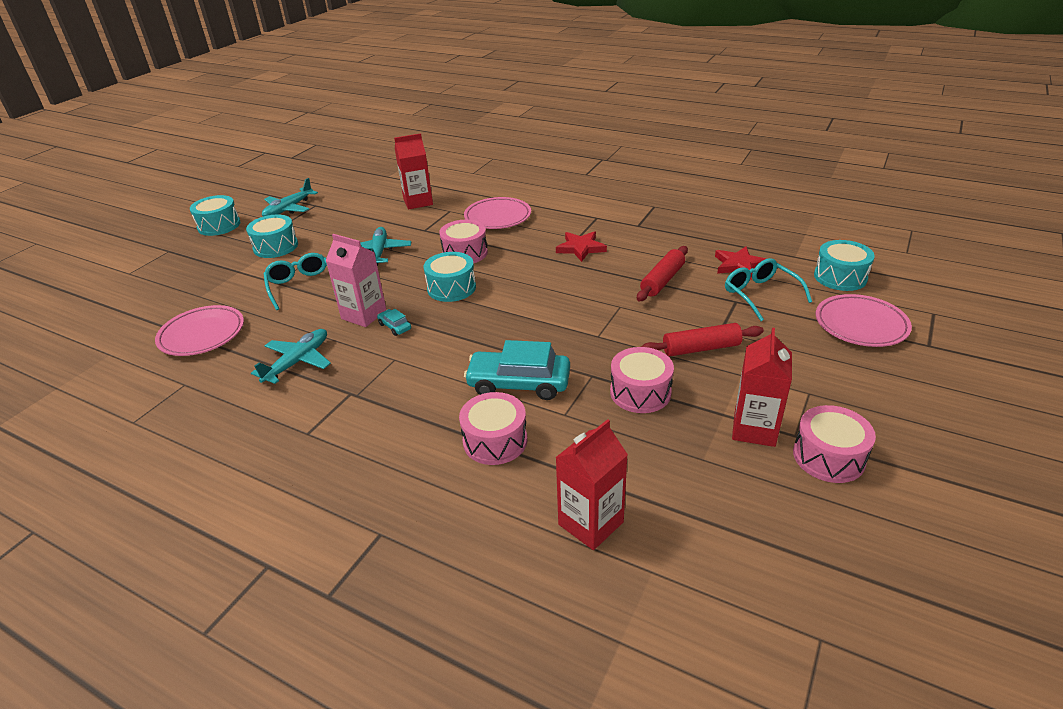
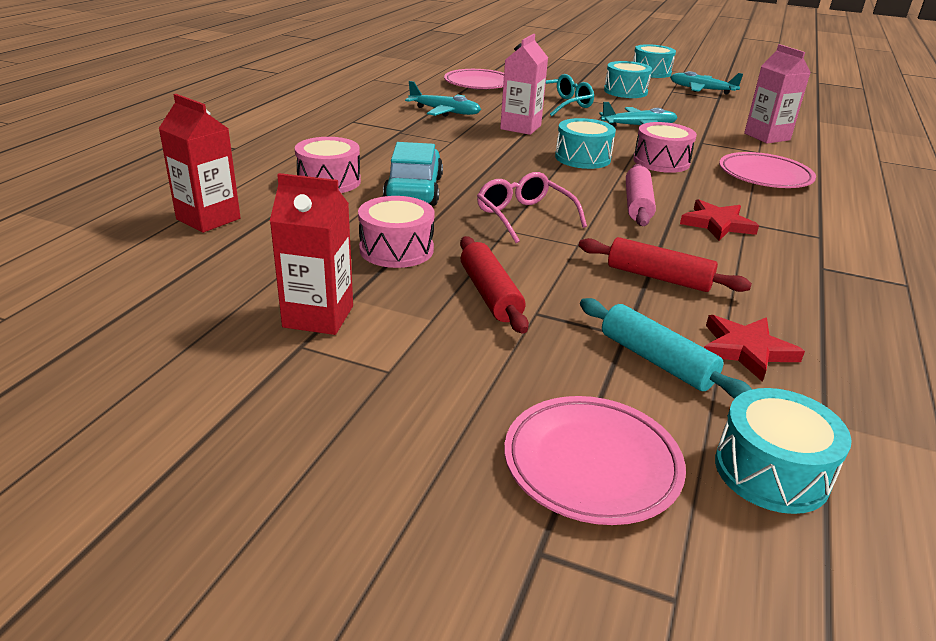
camera: 80 degrees right, 5 degrees down
turquoise car [377,309,411,336] -> none
red carton [394,133,433,209] -> pink carton [744,44,811,144]
turquoise glasses [725,258,812,321] -> turquoise rolling pin [580,298,752,399]
pink drum [793,405,876,483] -> none
none -> pink glasses [477,172,587,243]
none -> pink rolling pin [626,164,656,226]

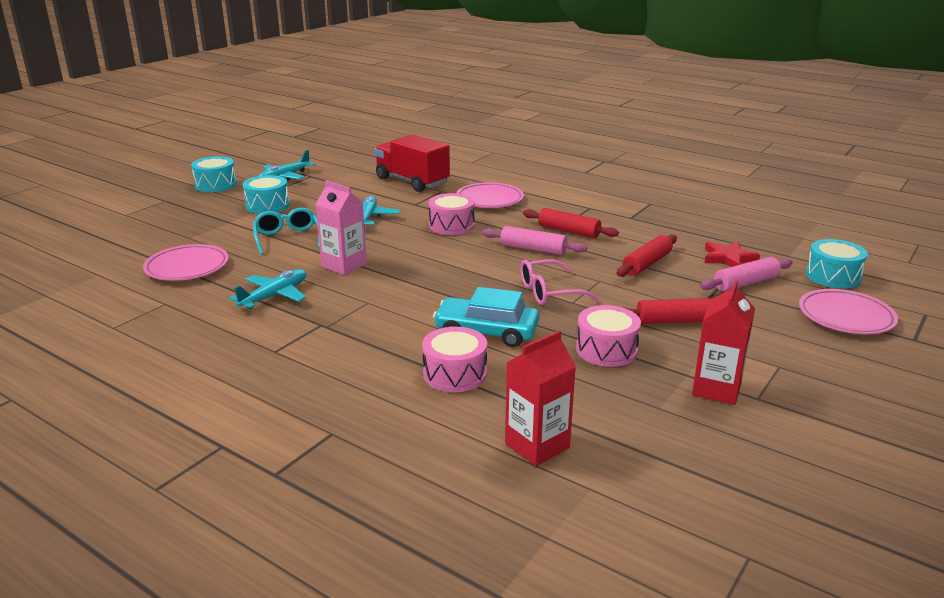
camera: 75 degrees left, 5 degrees down
turquoise drum [555,118,616,169] -> none
turquoise rolling pin [580,298,752,399] -> pink rolling pin [700,257,793,292]
red star [680,199,759,241] -> red rolling pin [523,208,619,238]
pink carton [744,44,811,144] -> red truck [374,134,450,192]

